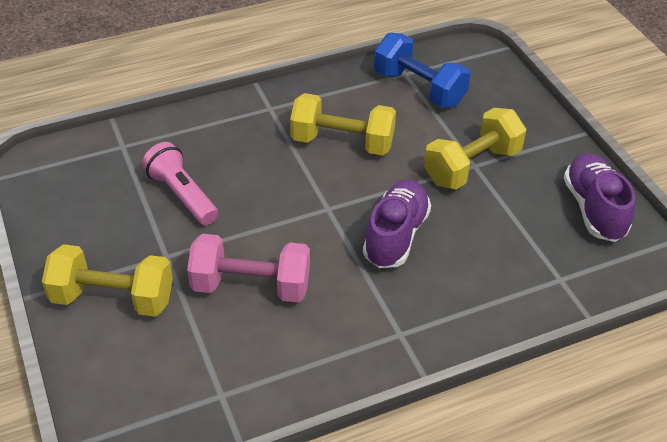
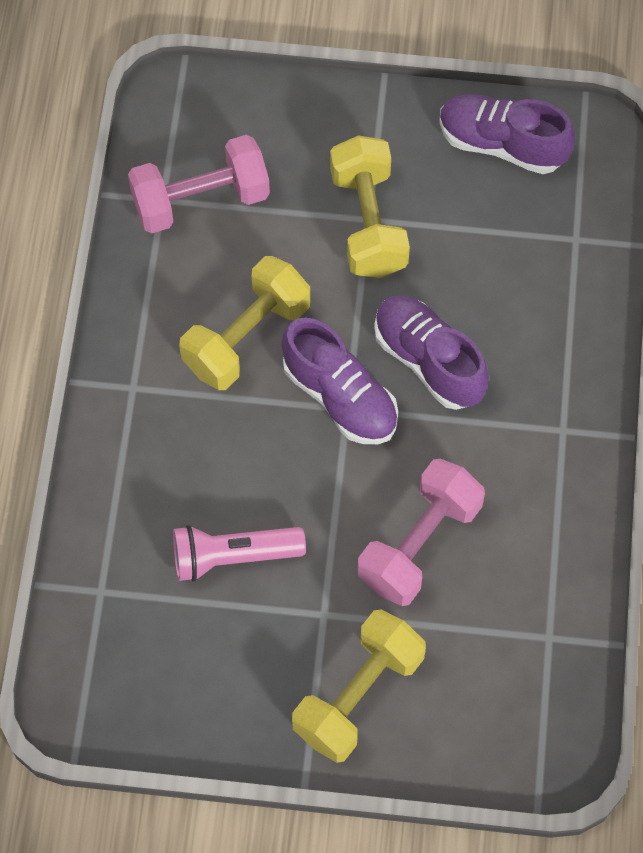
camera: 60 degrees left, 20 degrees up
blue dumbbell [374,33,471,108] -> pink dumbbell [128,135,270,234]
none -> purple shoe [282,318,398,444]

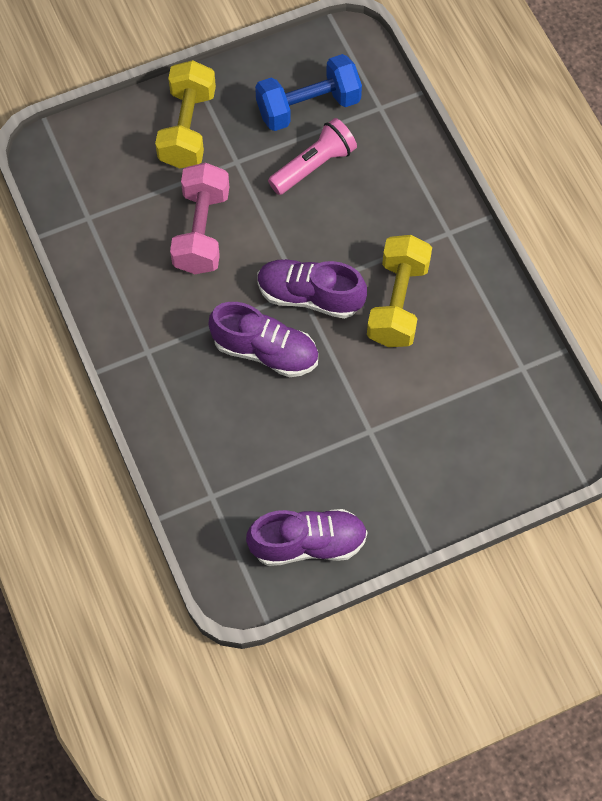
camera: 150 degrees right, 0 degrees up
pink dumbbell [128,135,270,234] -> none
yellow dumbbell [330,135,410,278] -> none
none -> blue dumbbell [255,54,362,131]

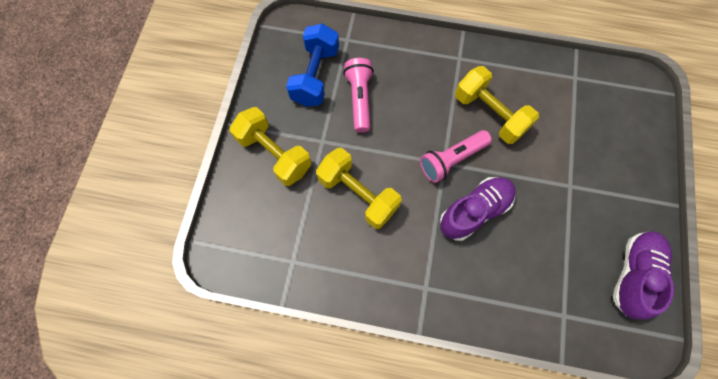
camera: 55 degrees left, 5 degrees up
pink dumbbell [170,163,229,274] -> yellow dumbbell [316,148,402,229]
purple shoe [257,259,367,319] -> pink flashlight [420,130,492,183]

